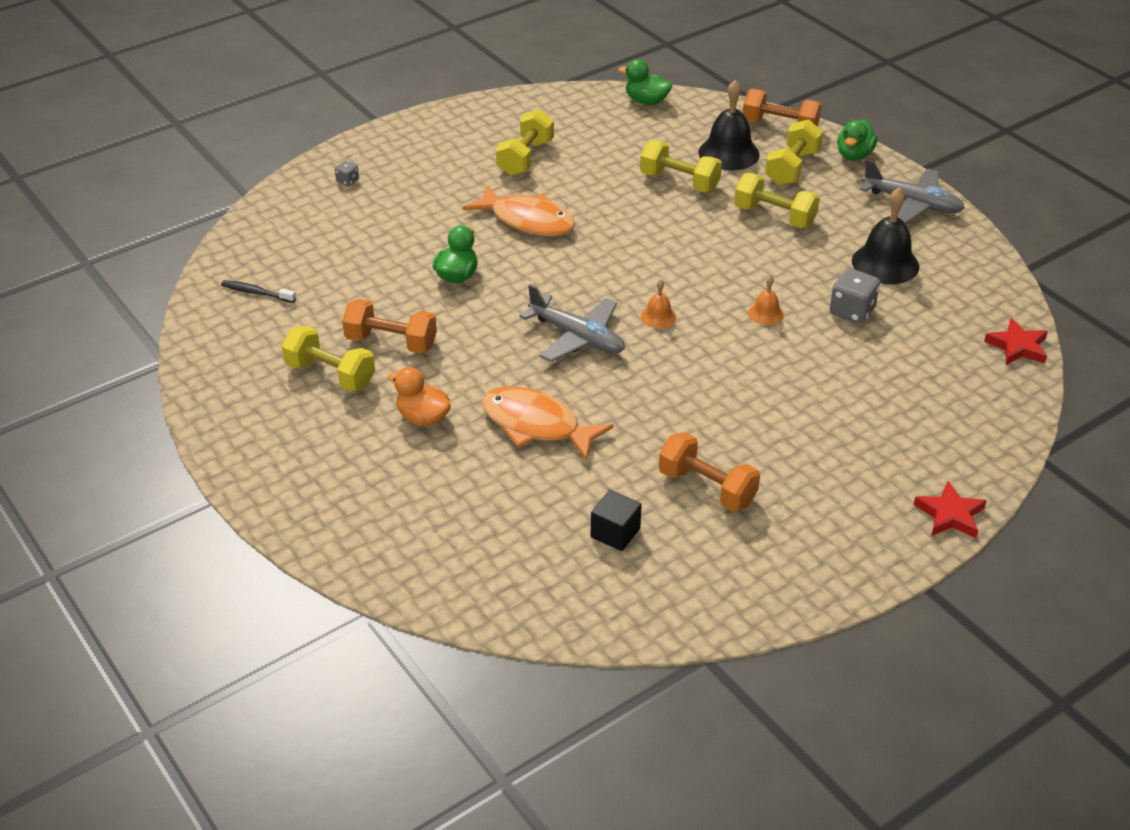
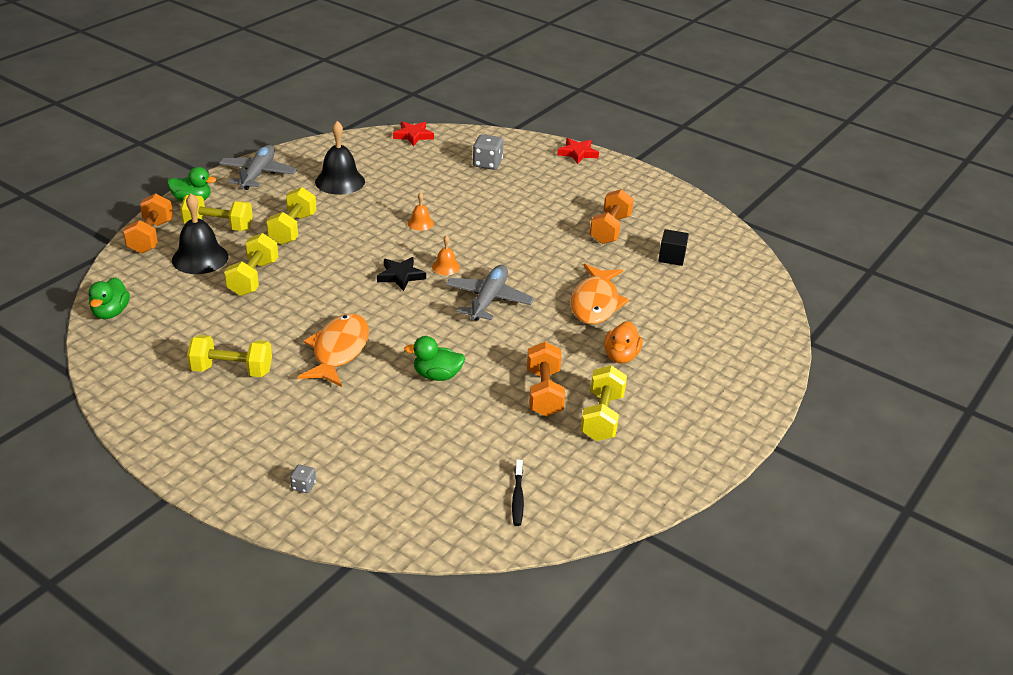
camera: 110 degrees left, 5 degrees down
grey dice [830,268,880,324] -> grey dice moved to [473,134,503,170]
none -> black star [377,257,426,291]

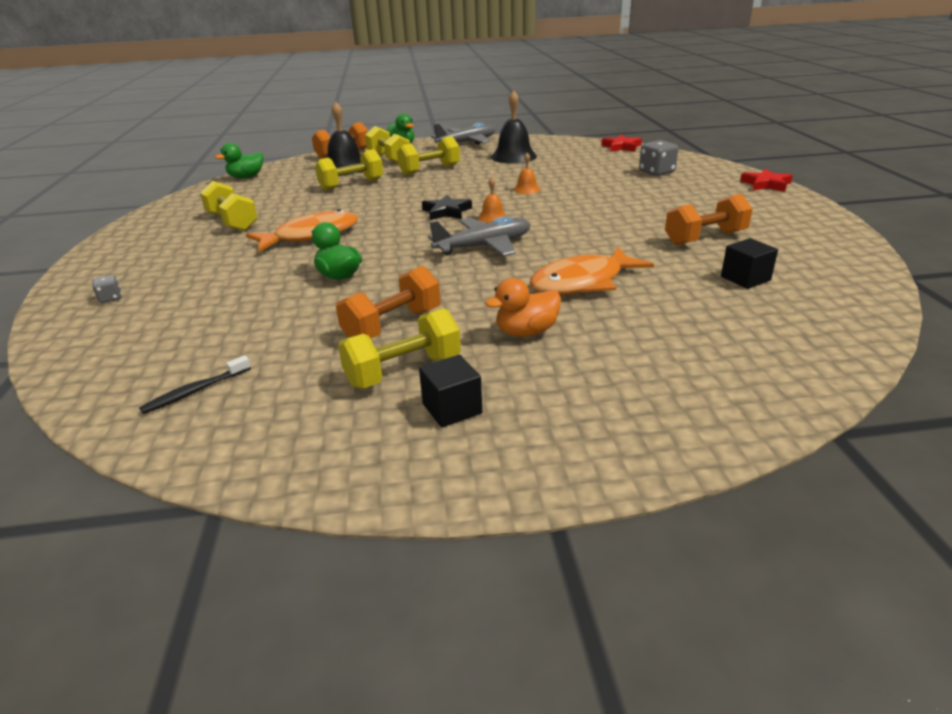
camera: 50 degrees right, 5 degrees down
none -> black cube [419,355,482,428]

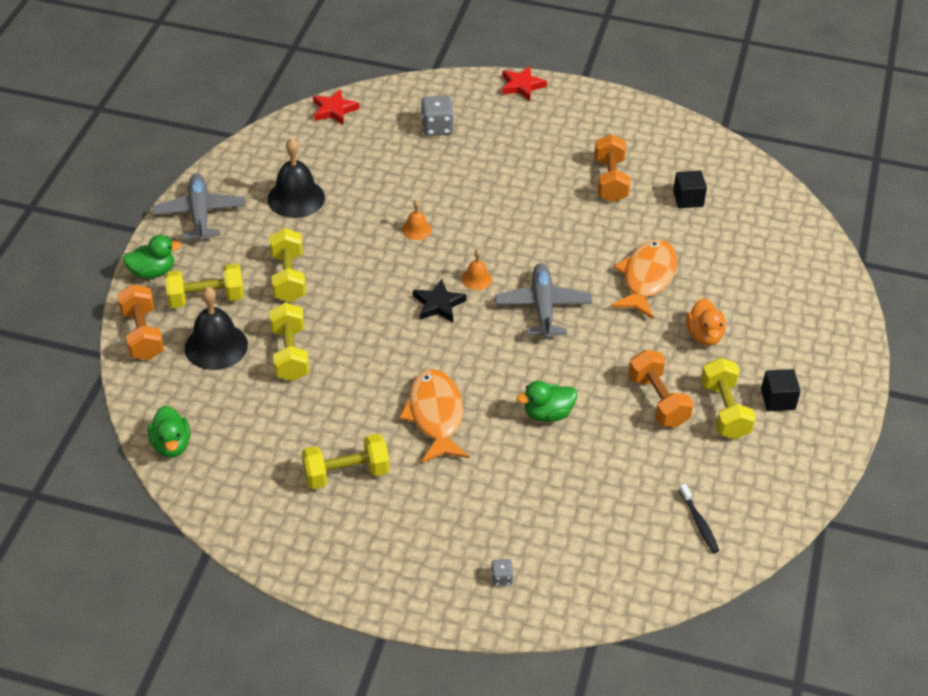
camera: 70 degrees left, 15 degrees up
orange fish [530,247,654,295] -> orange fish turned 150 degrees counterclockwise [611,239,677,319]

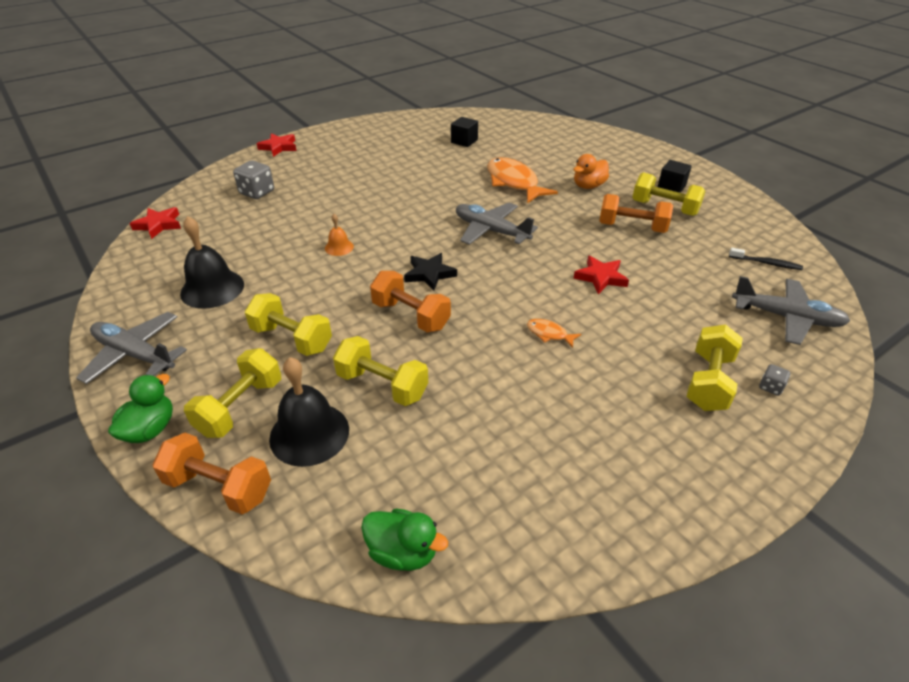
camera: 50 degrees left, 5 degrees down
yellow dumbbell [302,434,389,489] -> yellow dumbbell moved to [687,324,742,411]
orange fish [399,369,470,463] -> orange fish [527,319,581,348], size x0.45
orange bell [461,249,492,290] -> none
green duck [517,381,577,422] -> red star [573,256,629,294]
orange dumbbell [594,134,630,202] -> orange dumbbell moved to [370,271,451,333]
orange duck [686,298,726,346] -> orange duck turned 105 degrees clockwise [574,154,609,189]
none -> grey plane [732,276,850,345]

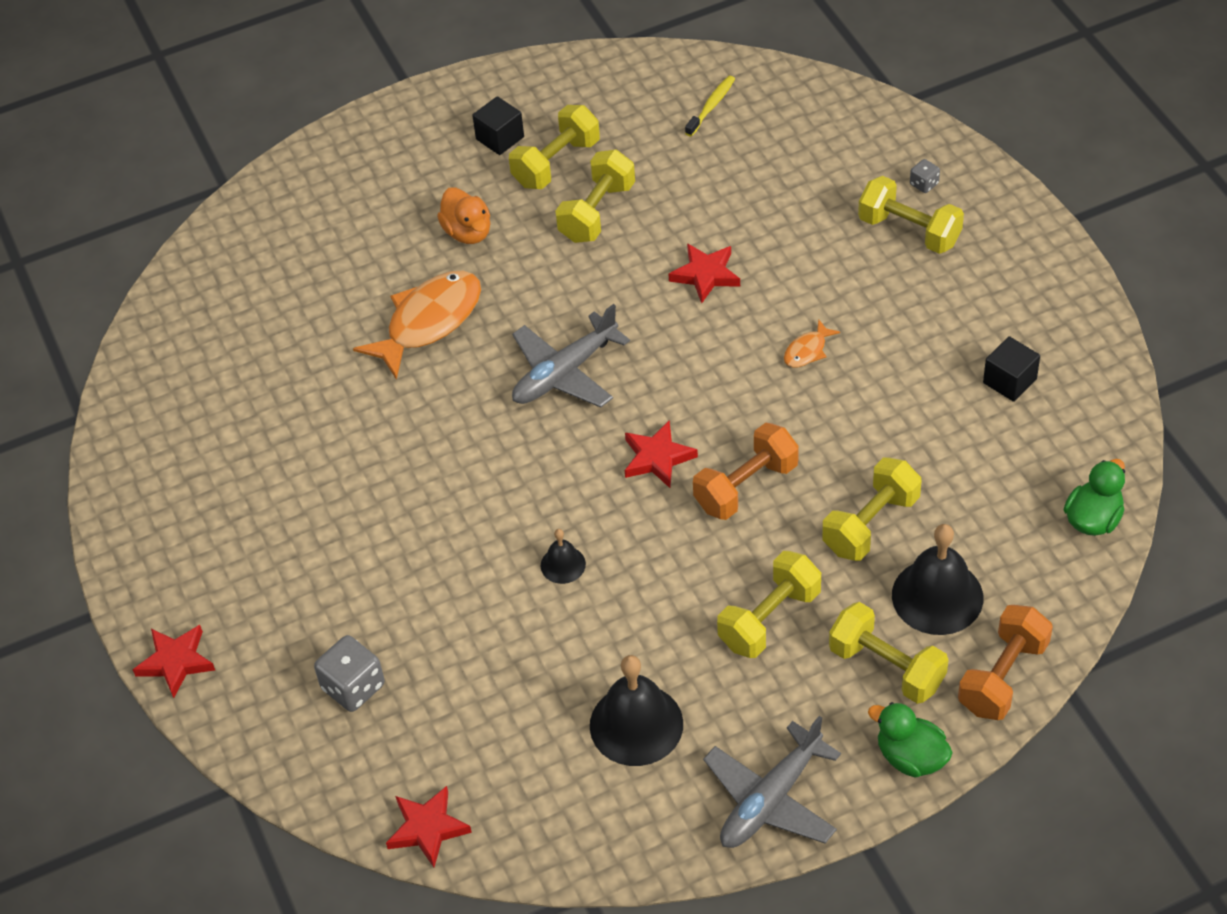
camera: 75 degrees left, 10 degrees up
orange bell [325,214,354,256] -> black bell [541,529,586,584]
black star [404,253,457,291] -> red star [625,420,698,488]
black cube [451,117,478,147] -> black cube moved to [983,336,1040,402]
orange fish [487,157,558,204] -> orange fish turned 150 degrees clockwise [353,271,481,380]
orange dumbbell [599,194,673,233] -> yellow dumbbell [555,150,635,243]
black toothbrush [729,248,803,270] -> yellow toothbrush [685,76,735,137]
grey plane [732,276,850,345] -> none

